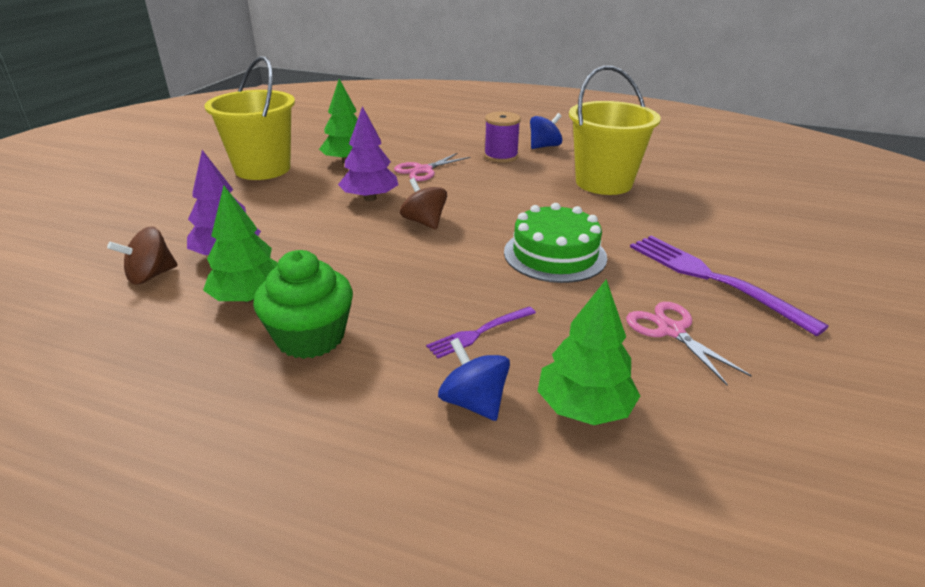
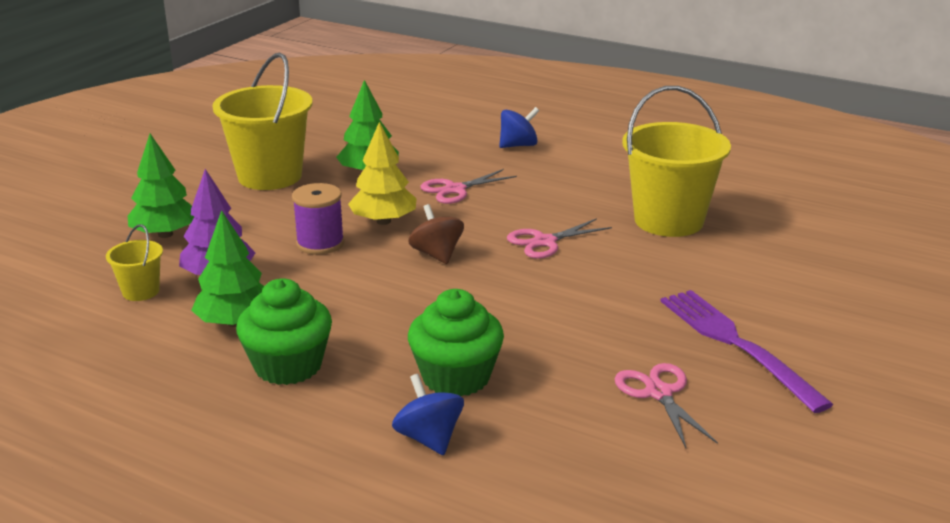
camera: 10 degrees right, 5 degrees down
brown spinning top [107,226,178,285] -> yellow bucket [106,224,163,301]
purple tree [338,106,398,201] -> yellow tree [348,122,416,225]
purple fork [426,307,536,358] -> green cupcake [408,289,504,396]
purple spool [484,111,521,163] -> purple spool moved to [292,183,345,255]
green cake [504,203,607,283] -> none
blue spinning top [530,113,563,149] -> blue spinning top moved to [499,107,539,148]
green tree [538,279,640,425] -> green tree moved to [128,134,194,238]
none -> pink scissors [507,218,612,259]

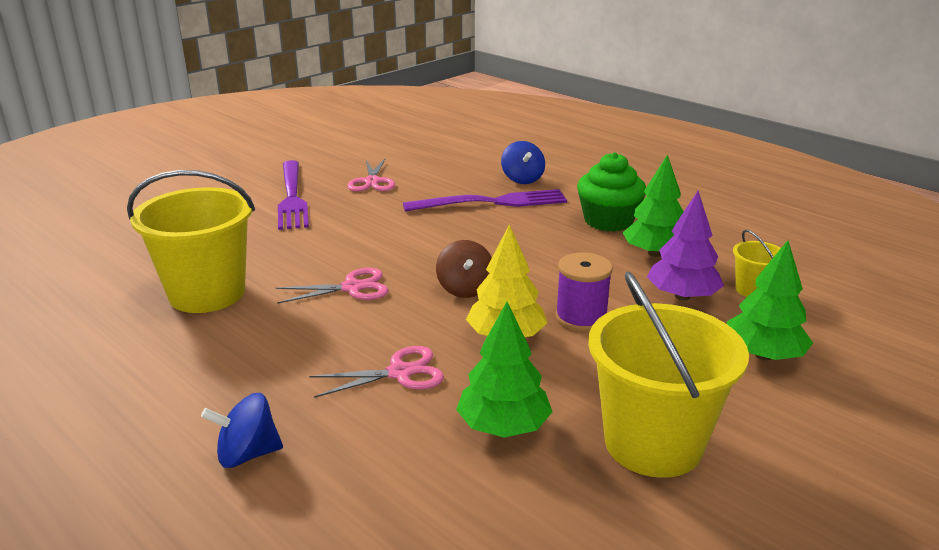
camera: 165 degrees left, 0 degrees up
green cupcake [408,289,504,396] -> purple fork [403,189,567,212]

